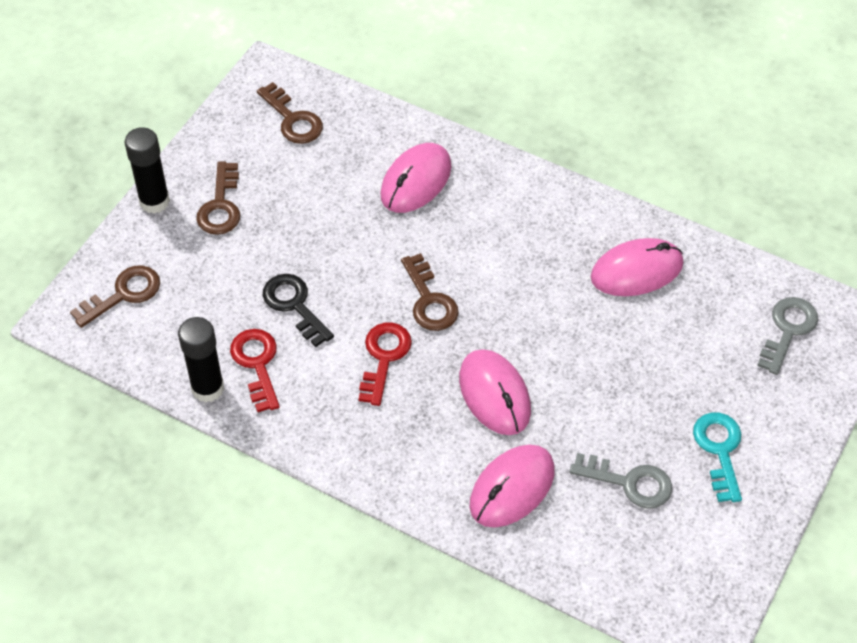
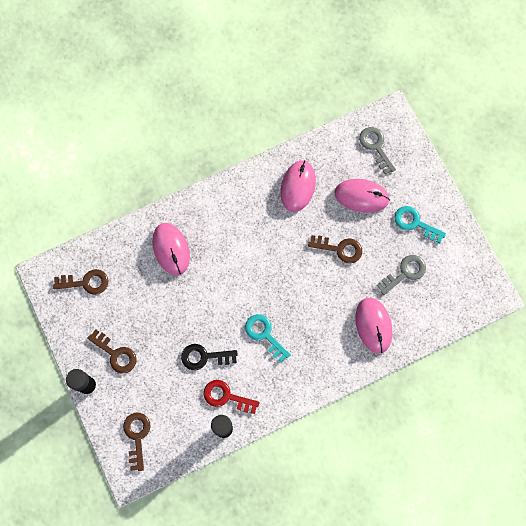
camera: 55 degrees left, 20 degrees up
red key [359,322,412,406] -> turquoise key [245,314,291,363]
brown key [401,253,459,331] -> brown key moved to [308,235,362,264]
pink mouse [459,349,531,435] -> pink mouse moved to [335,179,390,213]

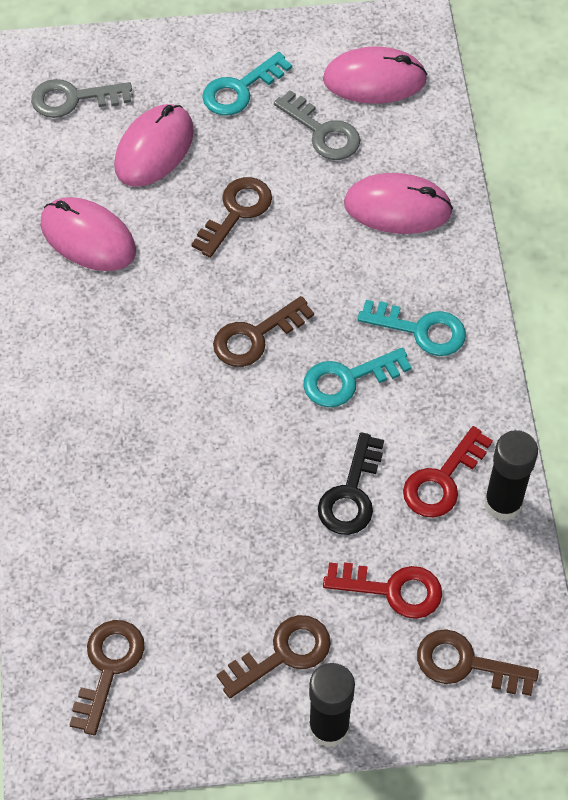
camera: 70 degrees left, 15 degrees down
pink mouse [152,223,190,275] -> pink mouse moved to [323,46,427,104]
grey key [377,255,426,295] -> grey key turned 150 degrees clockwise [274,90,360,160]
none -> brown key [213,296,314,367]
none -> red key [323,562,442,619]
none -> turquoise key [357,300,466,356]

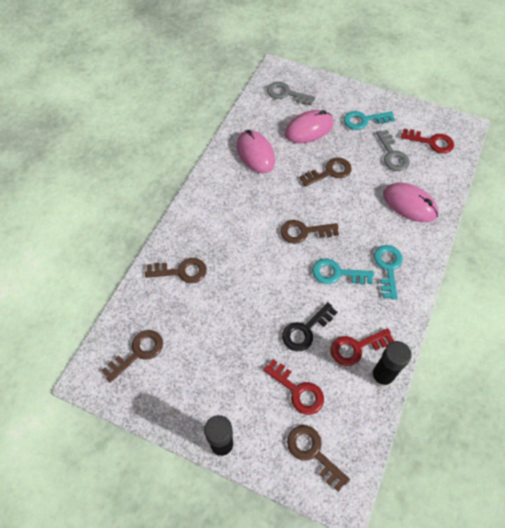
camera: 30 degrees right, 0 degrees up
brown key [217,615,331,698] -> brown key moved to [145,258,207,283]
pink mouse [323,46,427,104] -> red key [401,129,454,153]
turquoise key [357,300,466,356] -> turquoise key turned 135 degrees counterclockwise [374,245,403,299]

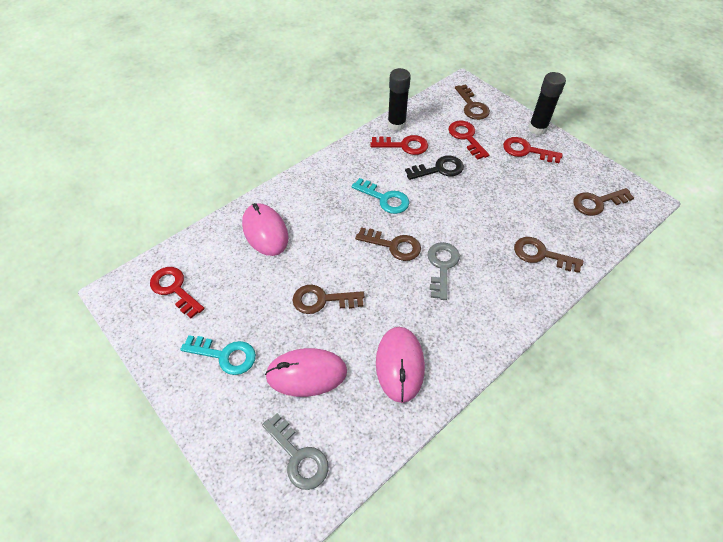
camera: 155 degrees left, 5 degrees down
turquoise key [374,245,403,299] -> none
grey key [376,130,410,171] -> grey key moved to [428,242,460,300]
none -> red key [503,137,563,163]

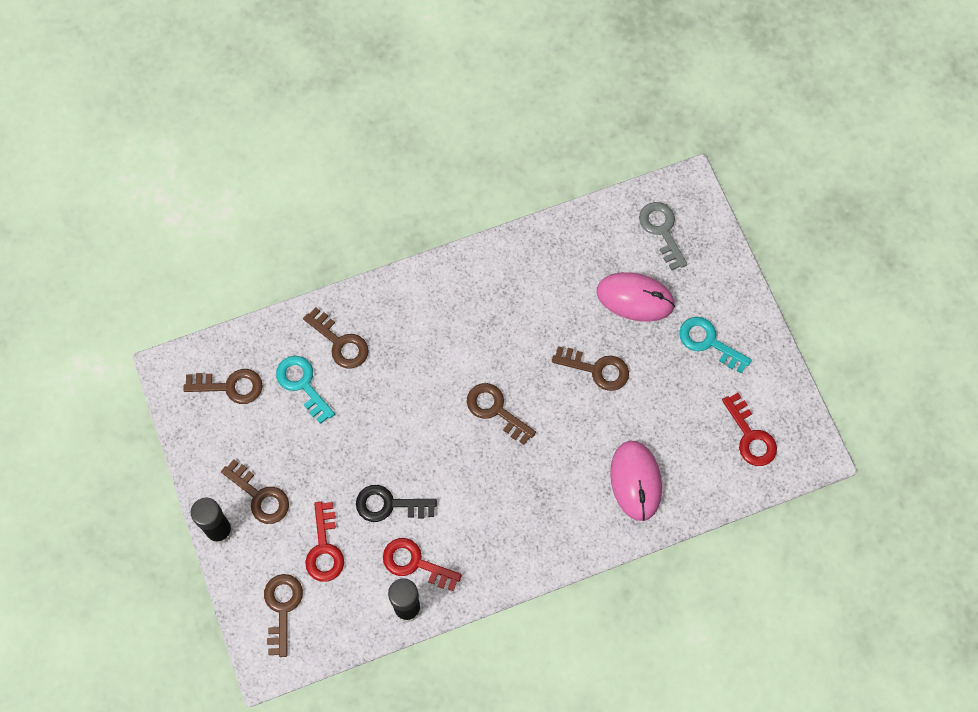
camera: 160 degrees left, 15 degrees up
turquoise key [351,178,409,214] -> turquoise key moved to [276,356,335,424]
pink mouse [376,327,425,403] -> none
grey key [428,242,460,300] -> none
red key [503,137,563,163] -> brown key [221,459,289,524]

